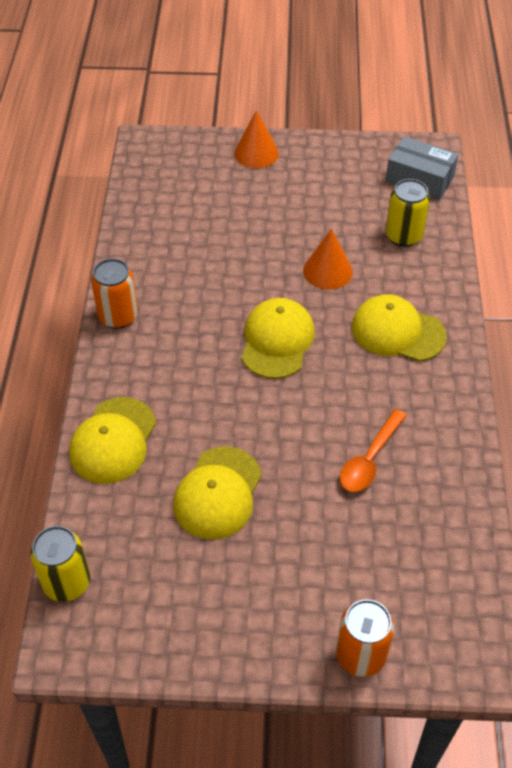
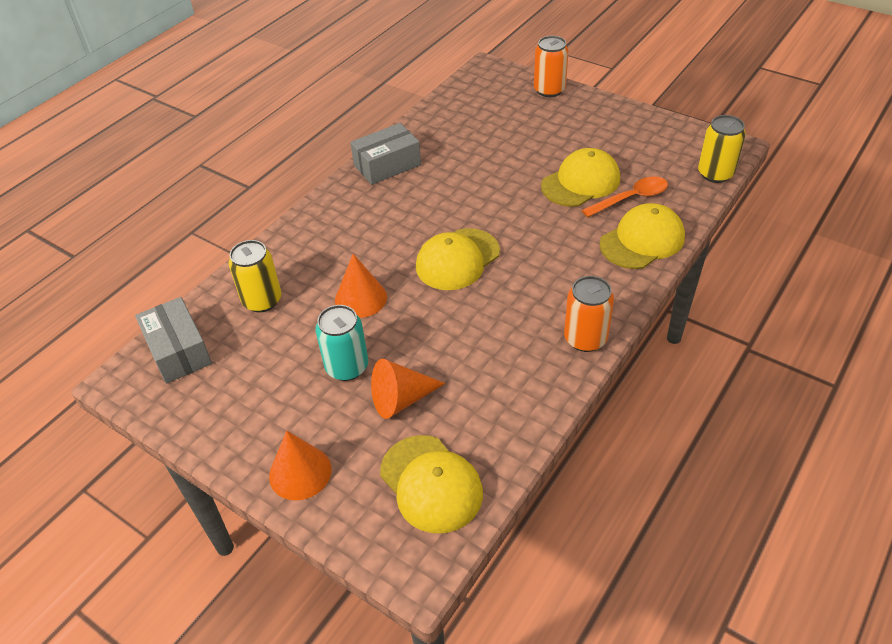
camera: 145 degrees left, 5 degrees down
orange spoon [340,409,407,492] -> orange spoon moved to [582,176,668,217]
yellow cap [352,294,447,361] -> yellow cap moved to [380,435,483,533]
none -> turquoise can [315,305,368,381]
none -> grey box [350,123,421,185]
none -> orange cone [371,359,445,419]

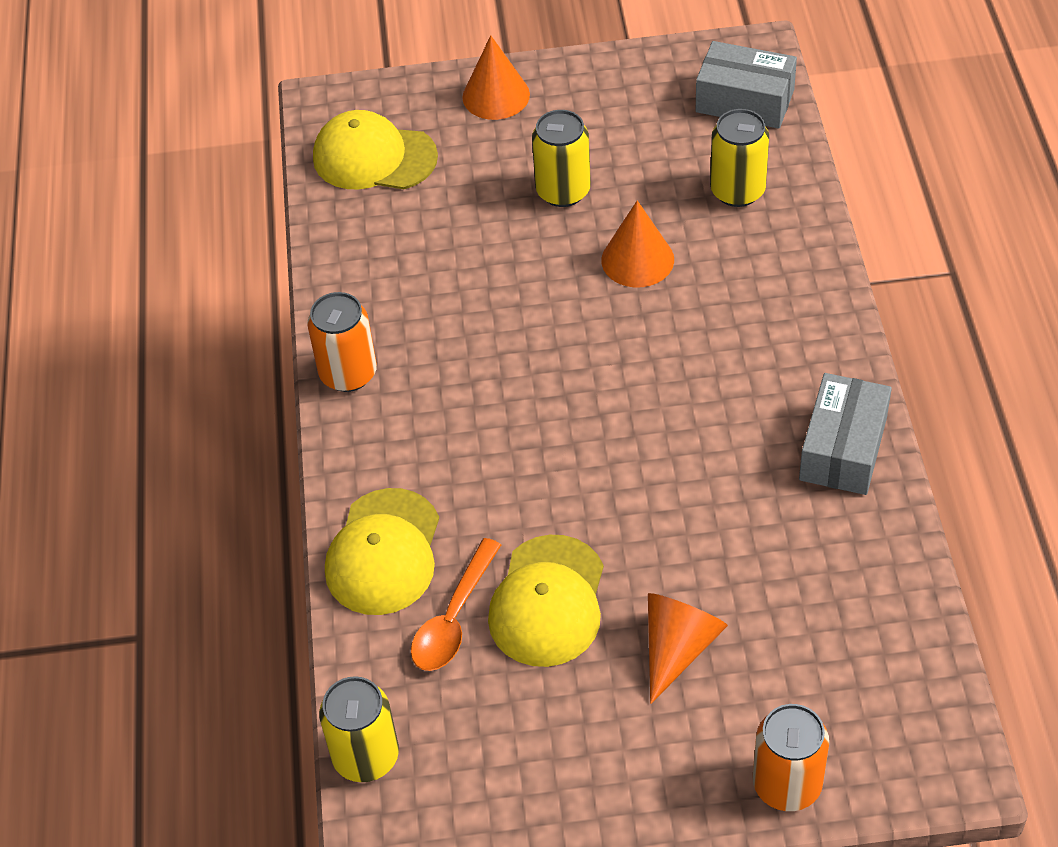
camera: 140 degrees right, 5 degrees up
turquoise can [315,305,368,381] -> yellow can [532,110,591,207]
orange cone [371,359,445,419] -> orange cone moved to [648,593,728,704]
yellow cap [416,228,500,290] -> none

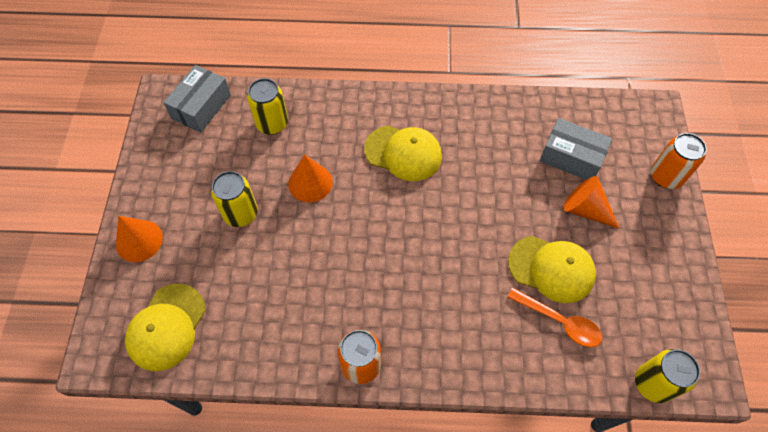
camera: 85 degrees left, 10 degrees up
yellow cap [325,488,439,615] -> yellow cap moved to [364,125,442,181]
grey box [799,373,892,495] -> grey box moved to [539,118,612,180]

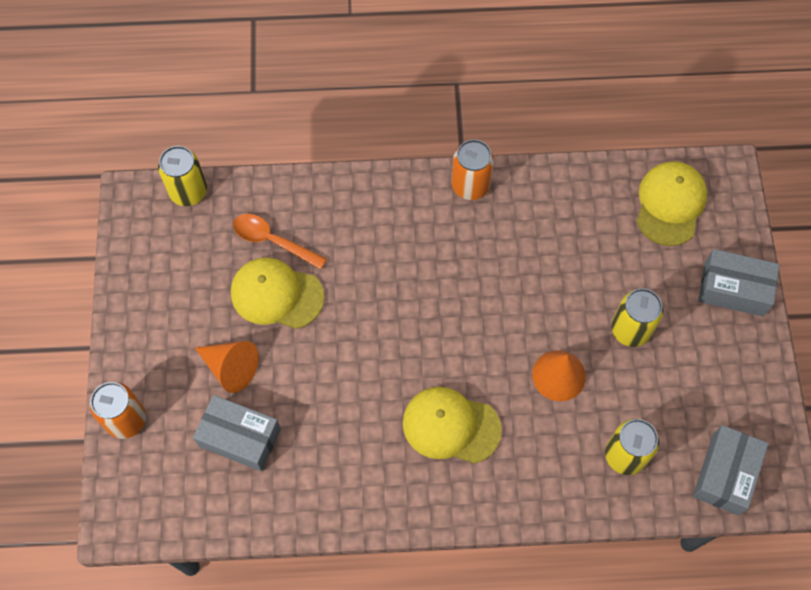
camera: 175 degrees right, 5 degrees up
orange cone [116,216,163,262] -> grey box [698,249,779,317]

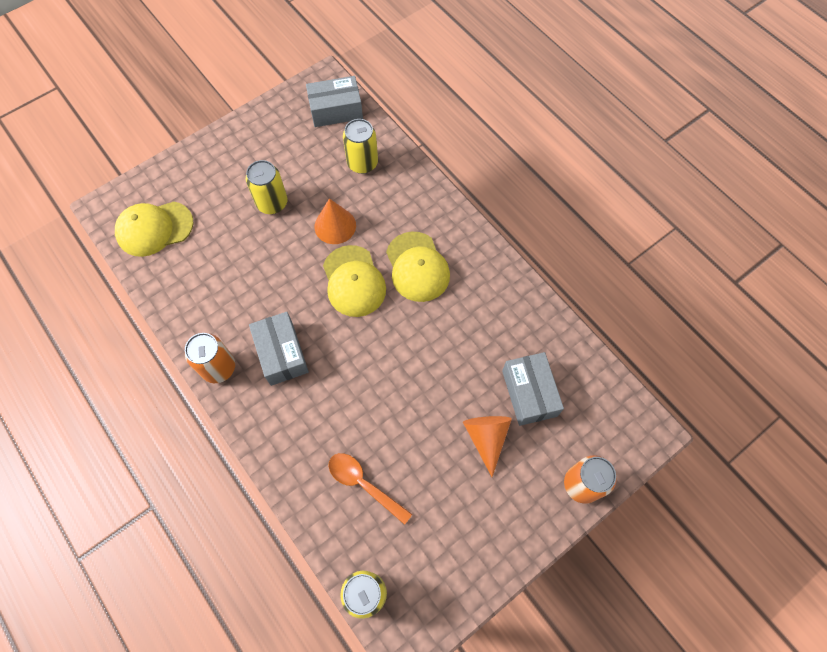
camera: 125 degrees left, 0 degrees up
yellow cap [231,258,324,329] -> yellow cap moved to [323,245,386,317]
orange spoon [233,214,327,269] -> orange spoon turned 135 degrees clockwise [328,453,412,525]
grey box [698,249,779,317] -> grey box moved to [249,312,309,386]

